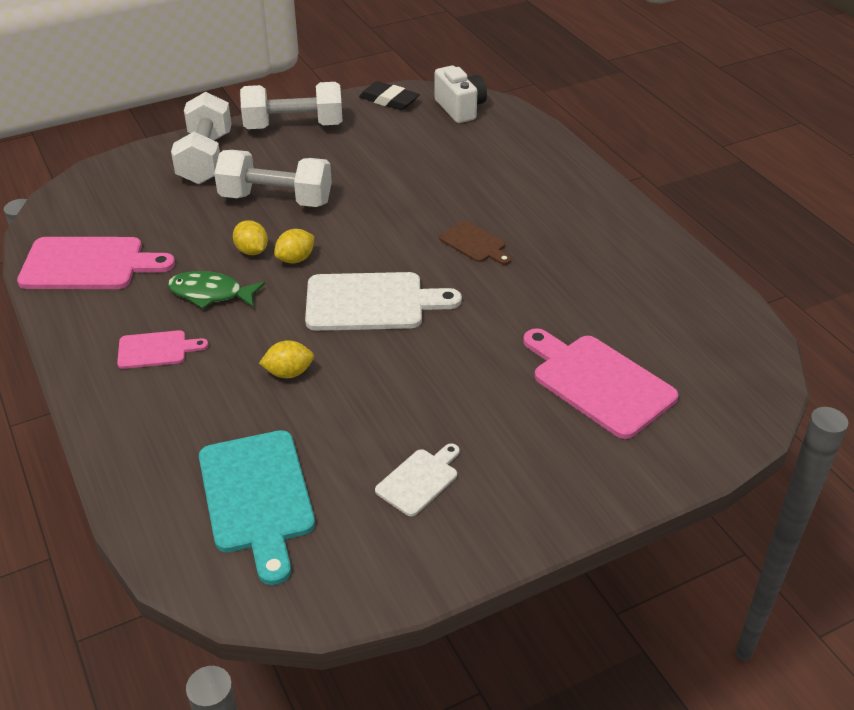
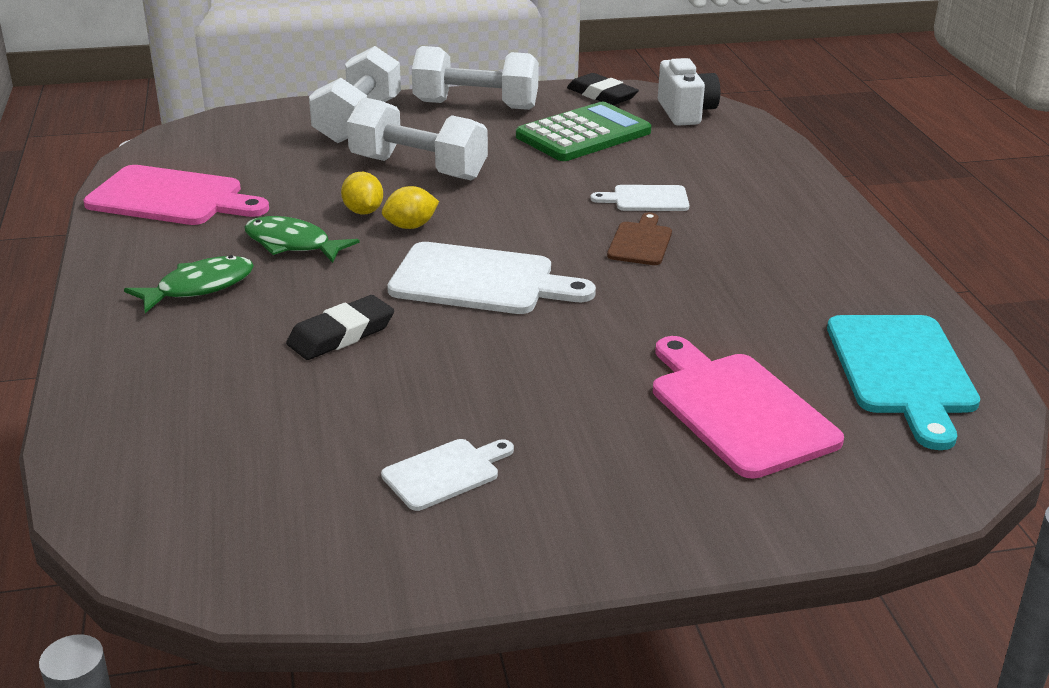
camera: 15 degrees right, 10 degrees down
pink cutting board [117,330,208,369] -> green fish [124,255,254,313]
turquoise cutting board [199,430,315,585] -> turquoise cutting board moved to [827,315,980,450]
yellow lemon [259,340,314,378] -> black eraser [286,295,394,360]
brown cutting board [439,221,511,265] -> brown cutting board turned 135 degrees counterclockwise [607,212,672,265]
none -> green calculator [516,102,652,161]
none -> white cutting board [591,185,689,211]

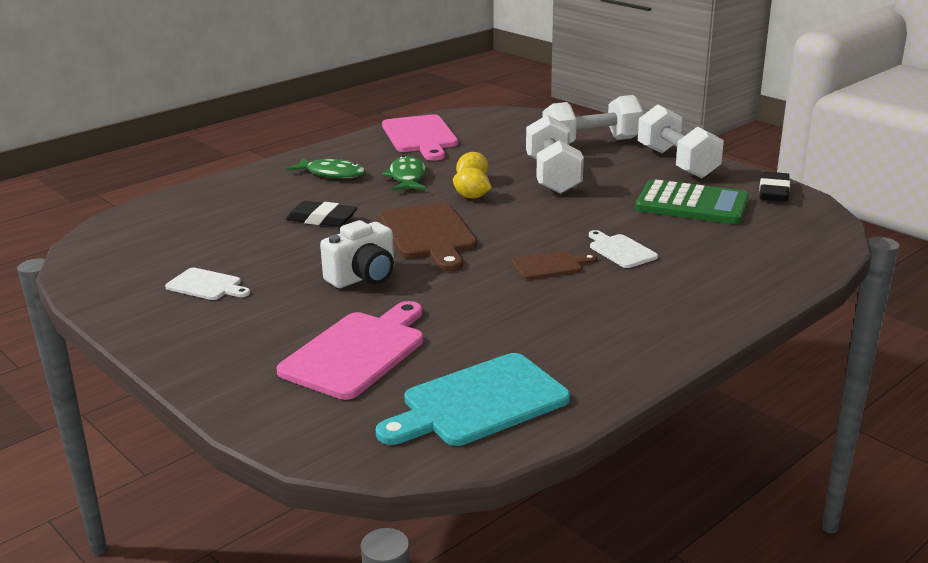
camera: 60 degrees right, 5 degrees down
white cutting board [387,242,596,314] -> brown cutting board [379,202,477,271]
white camera [658,58,720,126] -> white camera moved to [320,220,394,288]

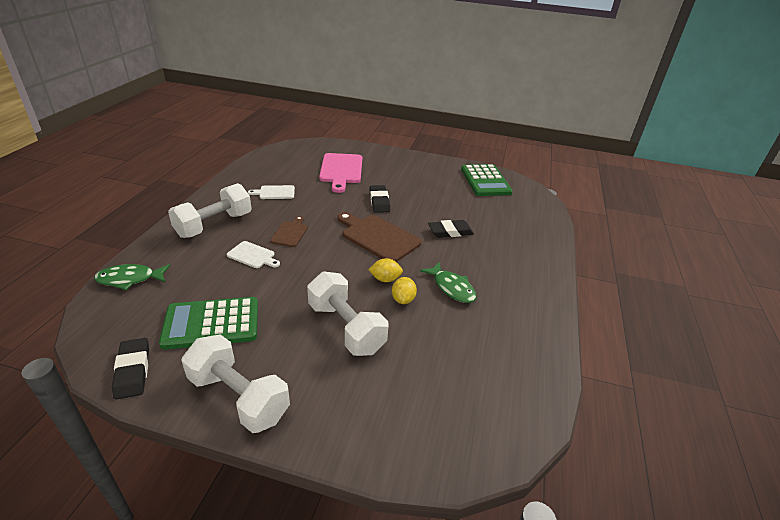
camera: 145 degrees right, 10 degrees up
white cutting board [165,268,250,300] -> white cutting board moved to [248,185,295,199]
green fish [286,157,366,179] -> green fish moved to [94,264,171,290]
white camera [320,220,394,288] -> black eraser [370,185,391,213]
turquoise cutting board [376,353,570,446] -> none
pink cutting board [382,114,458,161] -> none
brown cutting board [511,250,597,280] -> brown cutting board turned 150 degrees clockwise [270,216,308,247]
white dumbbell [543,95,644,143] -> white dumbbell moved to [168,183,252,238]
none -> green calculator [461,164,513,196]

